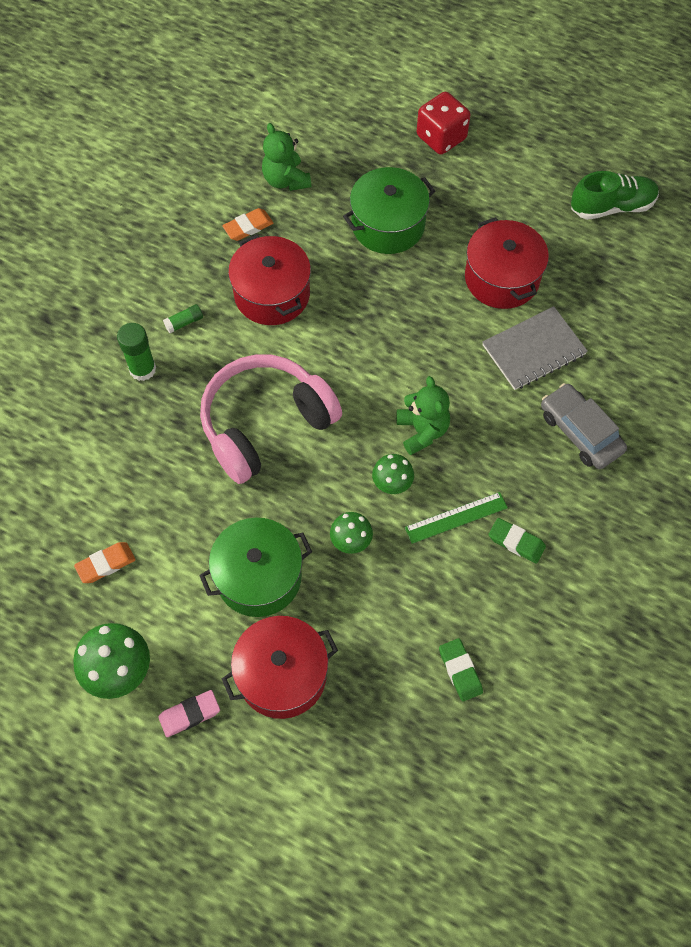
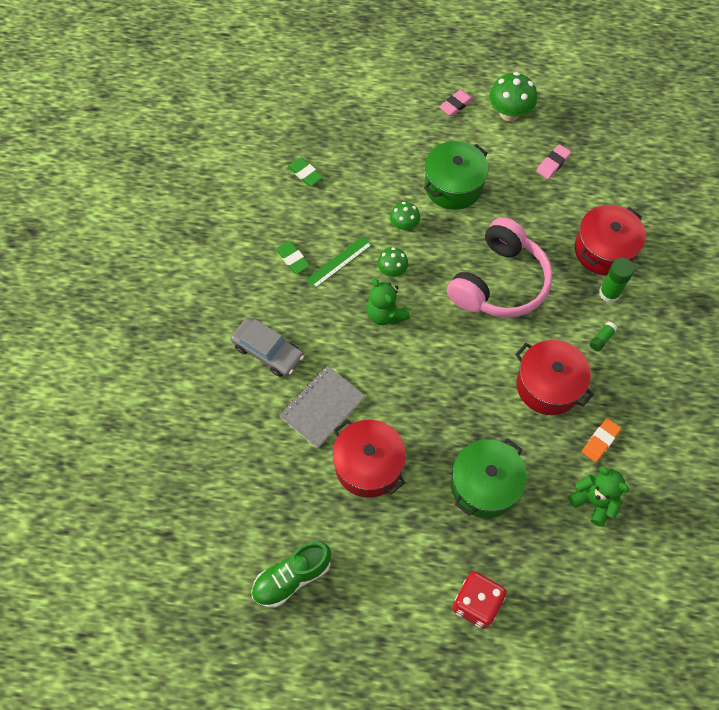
camera: 160 degrees right, 0 degrees up
orange eraser [74,542,136,583] -> pink eraser [536,144,571,179]
red pot [222,616,338,719] -> red pot moved to [575,205,646,276]
green eraser [488,518,546,563] -> green eraser turned 45 degrees clockwise [276,241,310,274]

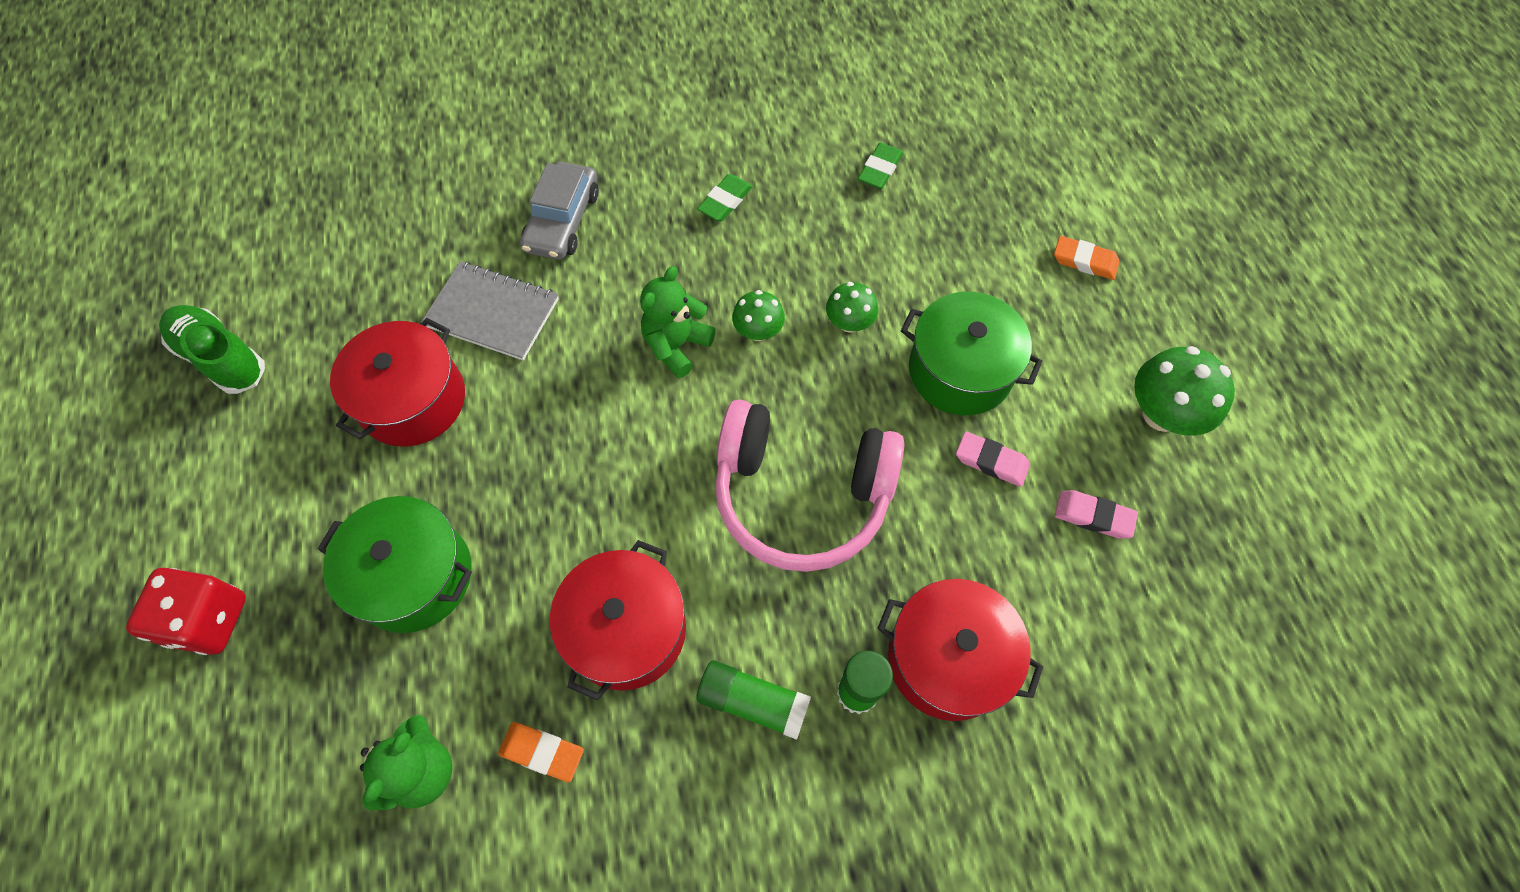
camera: 70 degrees right, 0 degrees up
green ruler [306,236,372,288] -> none
pink eraser [439,89,473,116] -> pink eraser moved to [956,432,1030,487]
green glue stick [590,322,617,351] -> green glue stick [696,660,811,740], size x1.75
none -> orange eraser [1054,236,1120,280]

